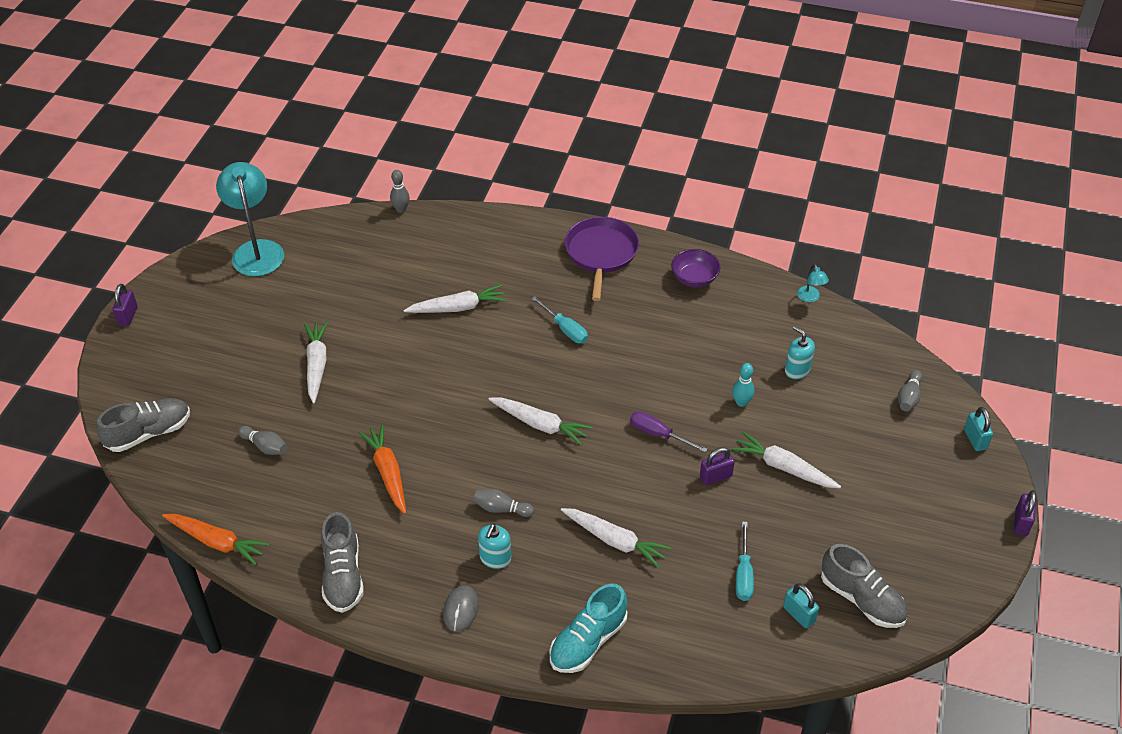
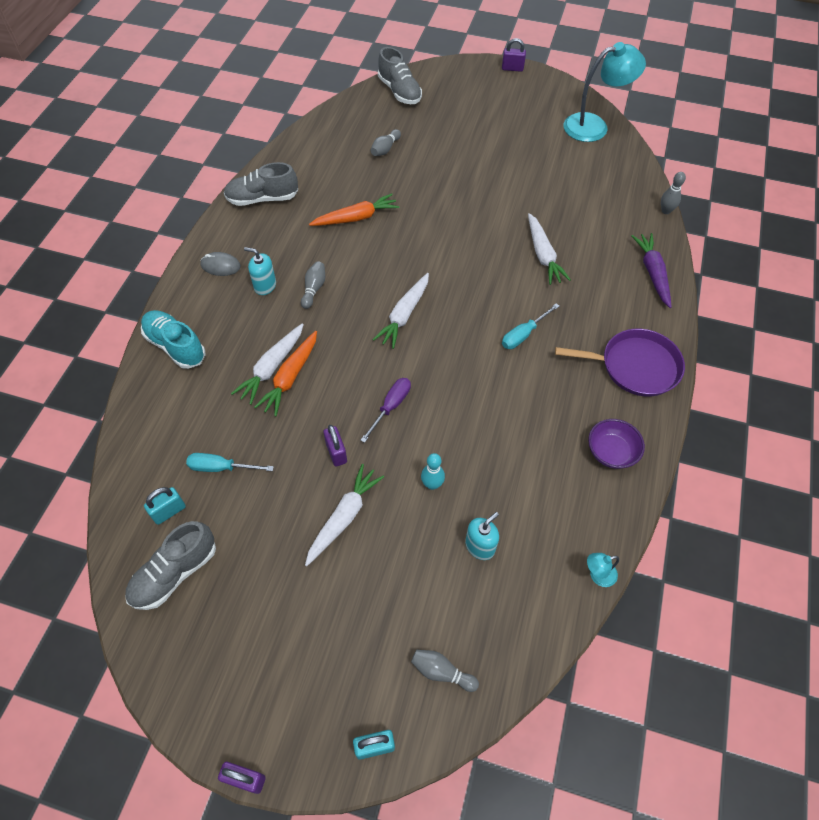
camera: 90 degrees right, 10 degrees up
orange carrot [162,514,270,565] -> orange carrot moved to [254,331,317,417]
white carrot [304,321,328,403] -> none
none -> purple carrot [631,233,672,308]

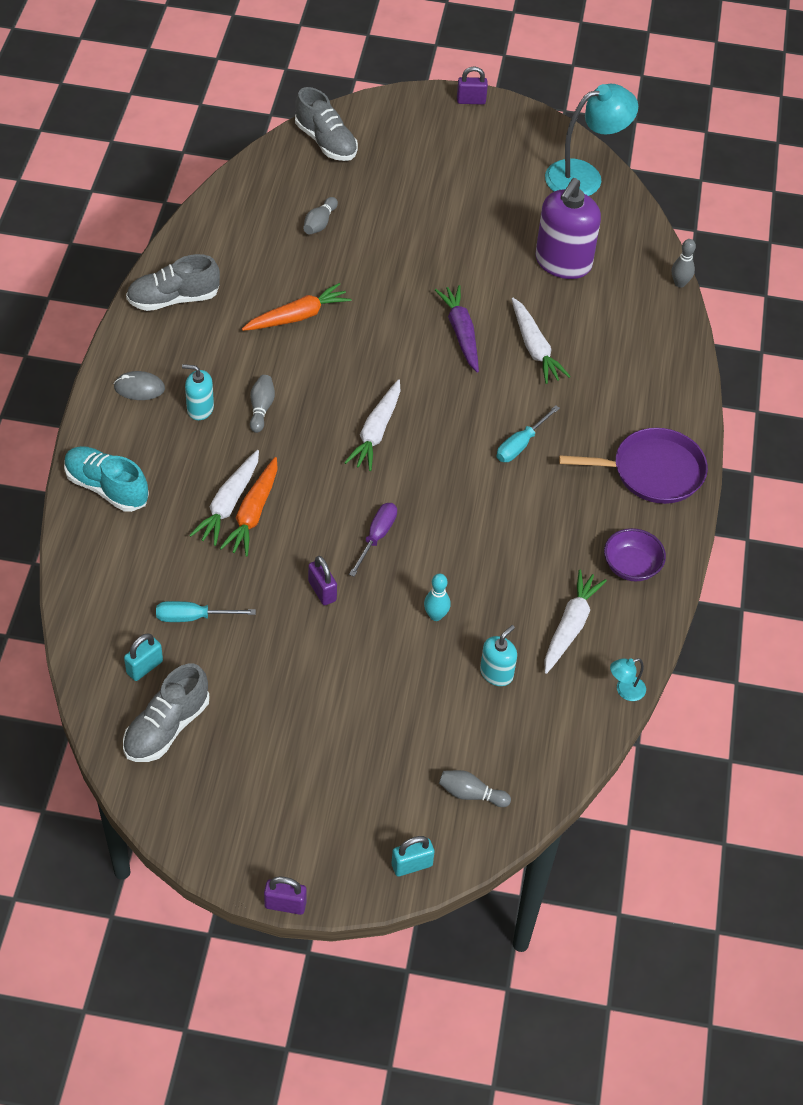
camera: 10 degrees left, 5 degrees down
white carrot [305,464,384,566] -> white carrot moved to [545,569,607,674]
purple carrot [631,233,672,308] -> purple carrot moved to [435,285,479,372]
none -> purple soap dispenser [535,178,601,279]

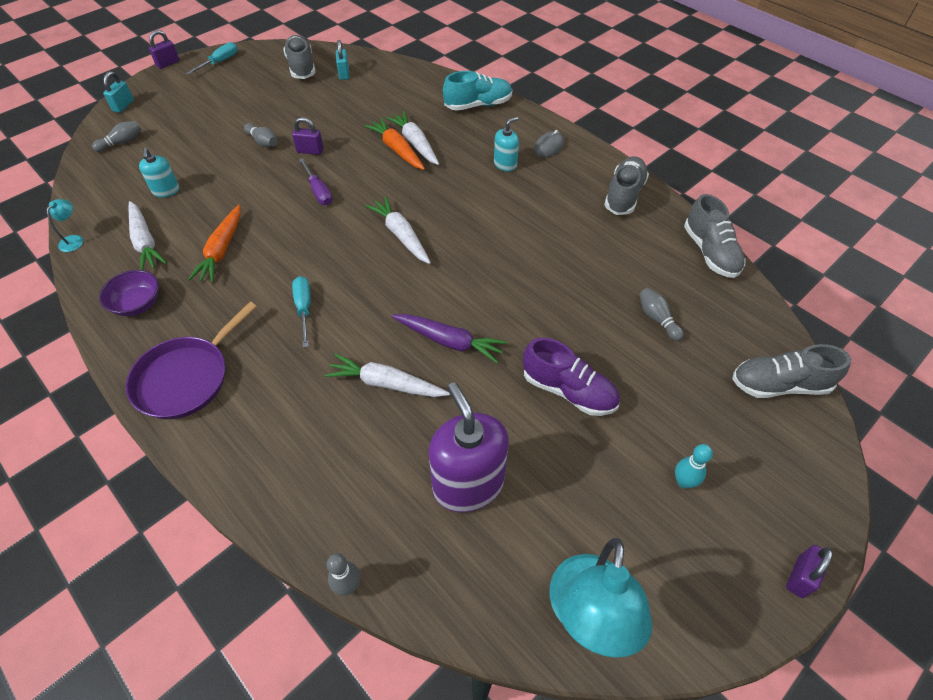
camera: 130 degrees right, 0 degrees up
turquoise screwdriver [156,601,256,622] -> turquoise screwdriver moved to [186,42,238,75]
orange carrot [242,283,352,331] -> orange carrot moved to [188,205,241,283]
grey bowling pin [250,375,275,433] -> grey bowling pin moved to [244,123,277,147]
turquoise bowling pin [424,574,451,621] -> turquoise bowling pin moved to [675,444,713,488]
none -> purple shoe [523,338,620,416]
none -> grey shoe [684,194,746,278]

